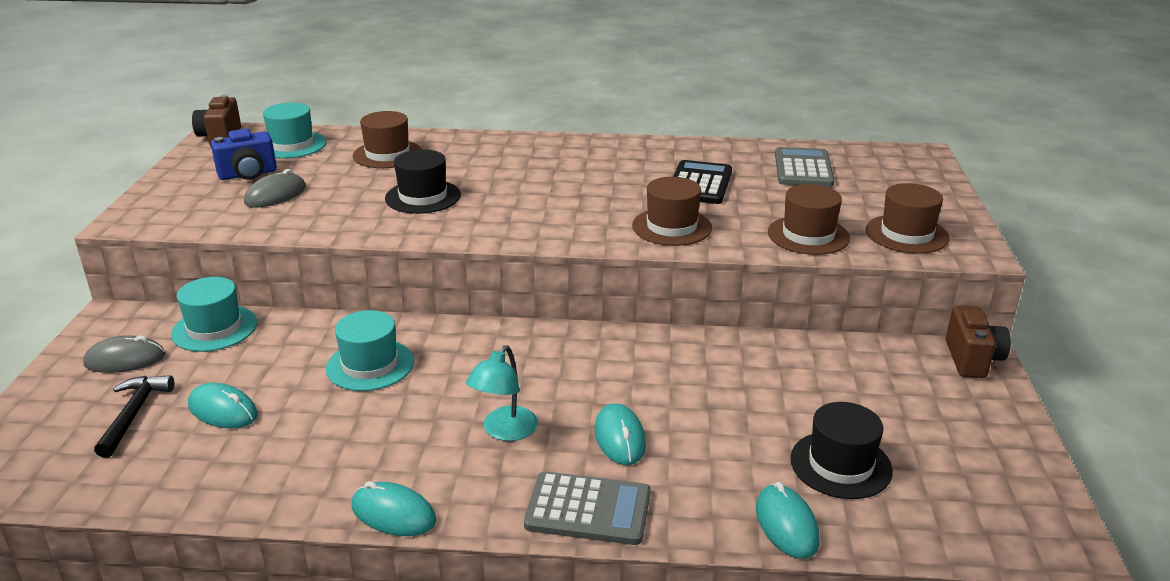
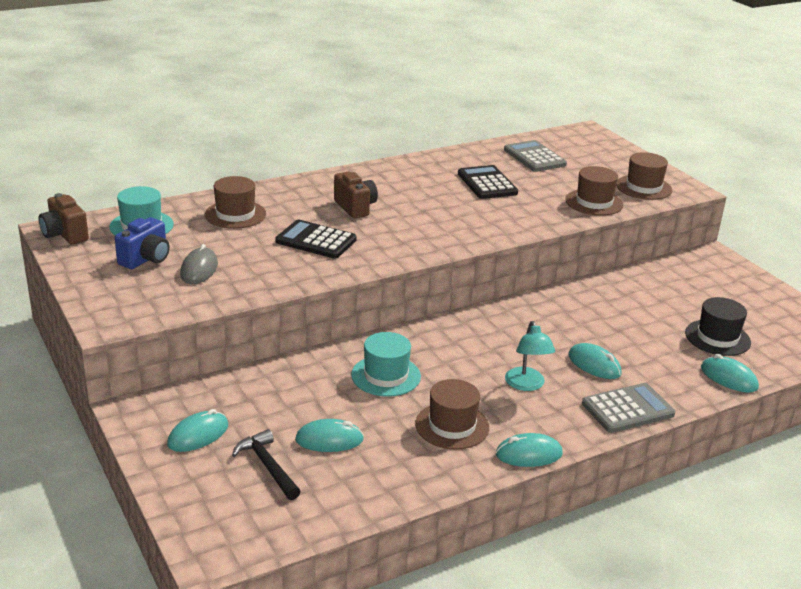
camera: 35 degrees left, 0 degrees up
grey mouse [83,335,165,373] -> turquoise mouse [167,409,228,452]
turquoise hat [171,277,257,352] -> none
black hat [385,149,461,214] -> black calculator [275,220,357,259]
brown hat [632,177,712,246] -> brown hat moved to [415,379,489,450]
brown camera [946,305,1011,378] -> brown camera moved to [334,172,378,218]

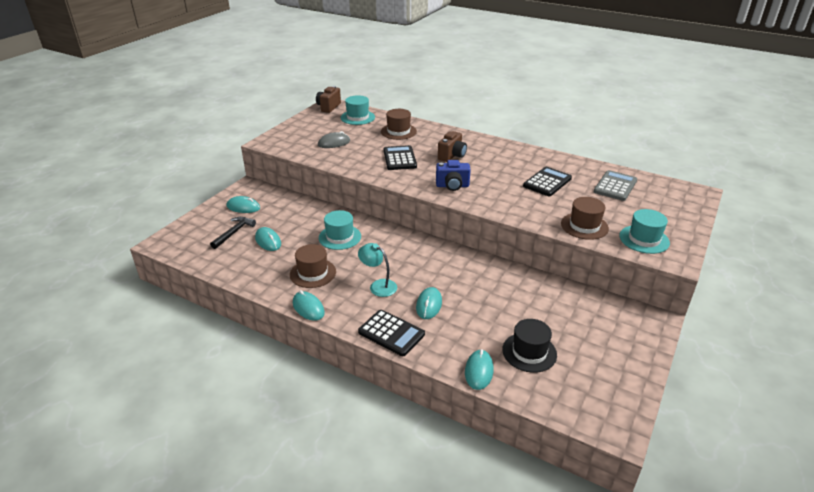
camera: 60 degrees right, 5 degrees up
blue camera [115,217,170,269] -> blue camera moved to [436,160,470,191]
turquoise lamp [505,321,555,391] -> turquoise lamp turned 75 degrees clockwise [358,243,397,297]
grey calculator [582,383,675,433] -> black calculator [358,310,425,356]
brown hat [616,152,672,200] -> turquoise hat [619,209,670,254]

